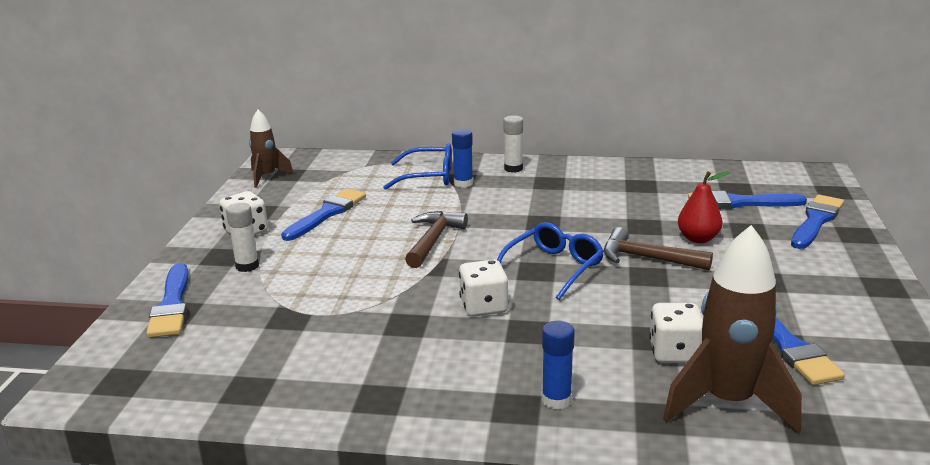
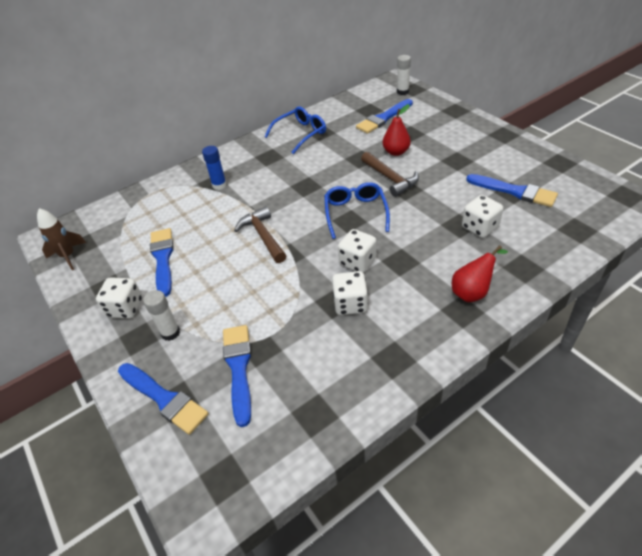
camera: 40 degrees left, 20 degrees up
blue glasses [383,143,452,190] -> blue glasses moved to [264,106,326,154]
white glue stick [504,115,523,173] -> white glue stick moved to [397,55,411,95]
blue glue stick [542,321,575,410] -> red pear [452,245,508,302]
brown hammer [604,227,713,271] -> brown hammer turned 105 degrees counterclockwise [361,152,419,197]
brown rocket [663,225,802,434] -> none
blue brush [791,195,844,249] -> blue brush moved to [223,325,251,427]
none -> white dice [332,271,368,315]

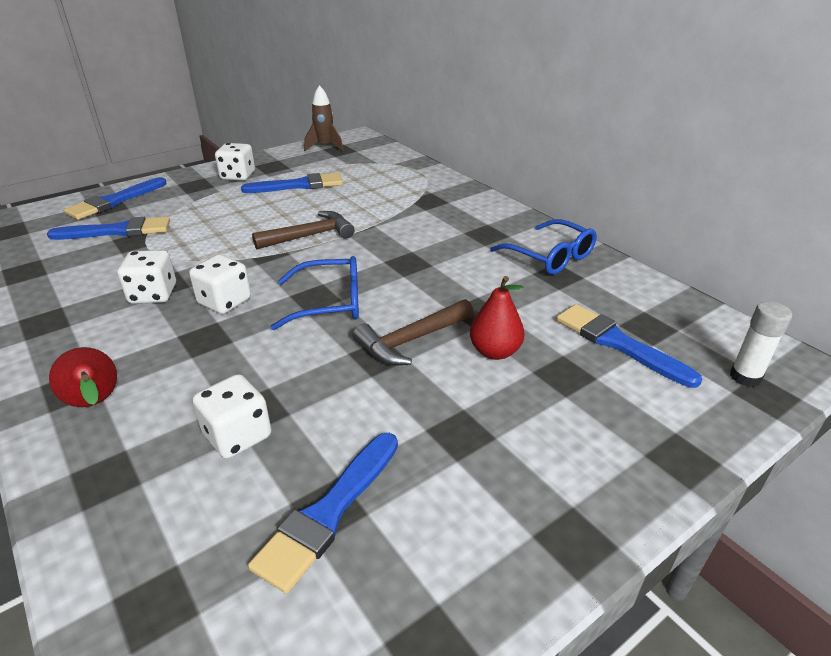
camera: 85 degrees right, 10 degrees down
white glue stick [143,290,180,341] -> none
blue glue stick [202,146,227,190] -> none

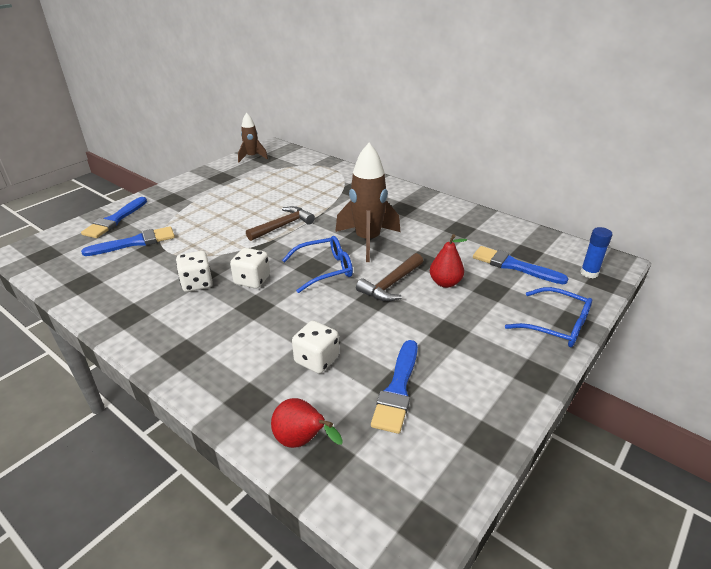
camera: 15 degrees left, 0 degrees up
red pear [49,347,117,407] -> red pear moved to [271,398,343,448]
white dice [215,143,255,181] -> none
blue brush [241,173,343,193] -> none
blue glasses [490,219,597,275] -> blue glasses moved to [505,287,592,347]
white glue stick [730,301,792,387] -> blue glue stick [580,227,612,278]
none -> brown rocket [335,143,400,262]

